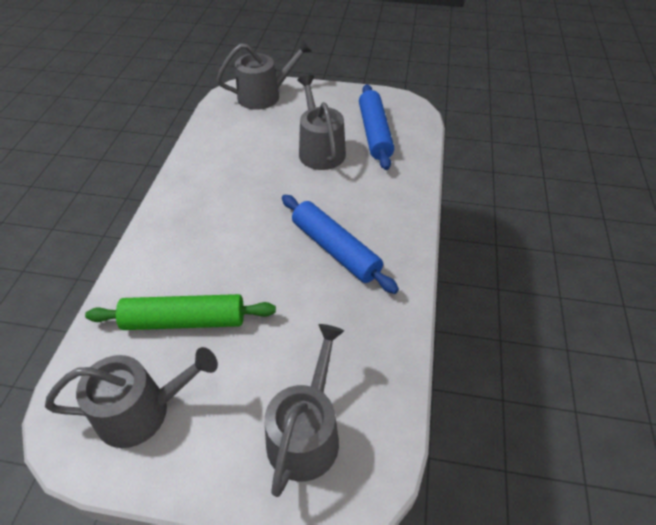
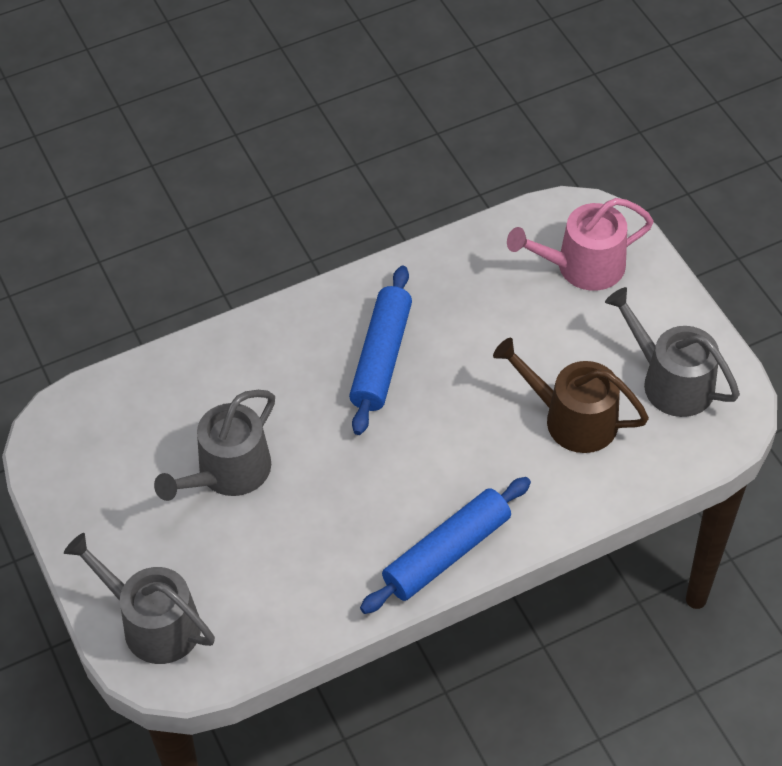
camera: 125 degrees left, 5 degrees up
green rolling pin [85,294,276,330] -> brown watering can [493,338,649,453]
grey watering can [265,324,344,497] -> pink watering can [507,198,654,291]
blue rolling pin [359,84,394,170] -> blue rolling pin moved to [360,477,531,614]

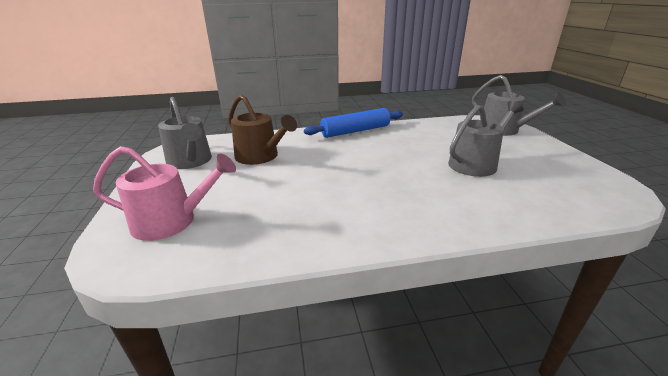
camera: 165 degrees left, 25 degrees down
blue rolling pin [349,266,412,435] -> none

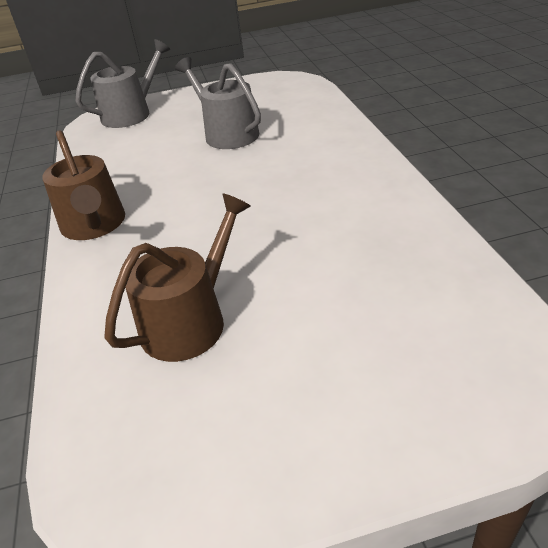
camera: 90 degrees left, 10 degrees up
pink watering can [93,146,236,241] -> none
grey watering can [158,97,212,169] -> none
blue rolling pin [304,108,403,138] -> brown watering can [42,130,125,240]

